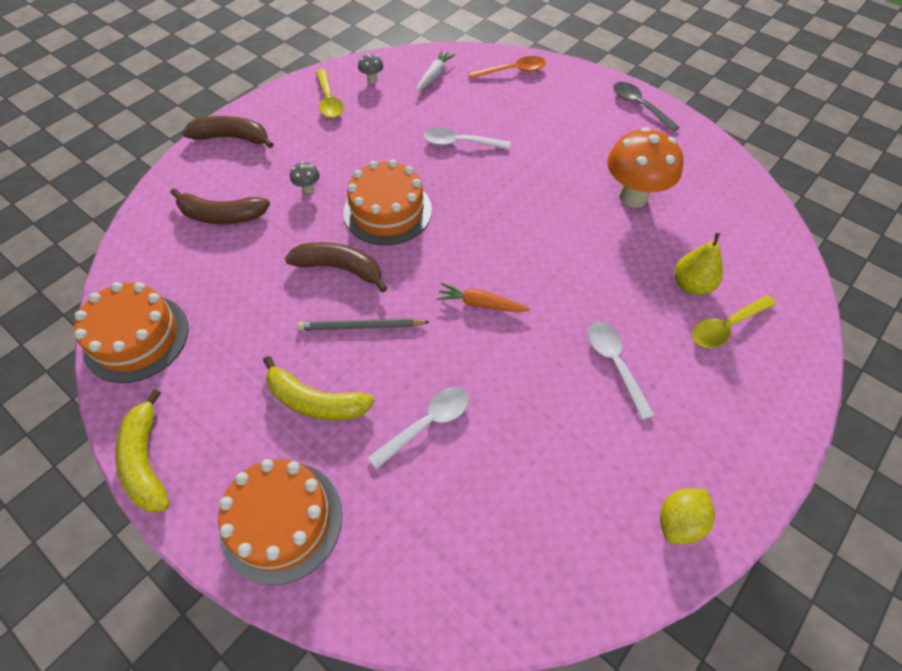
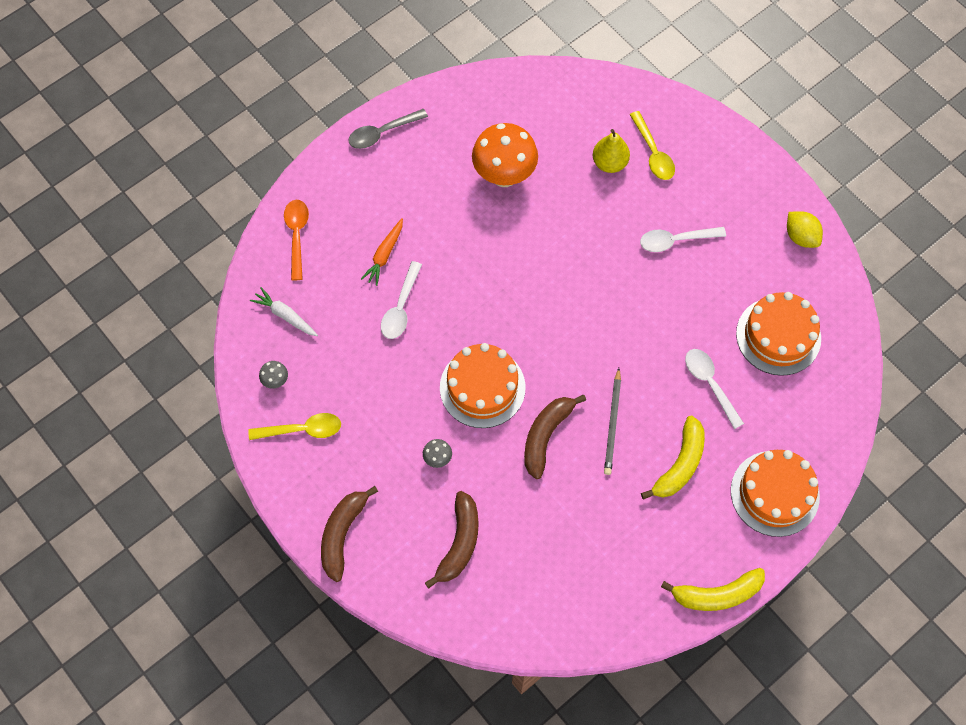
camera: 80 degrees left, 10 degrees up
orange cake [74,282,188,383] -> orange cake moved to [736,292,821,376]
orange carrot [437,283,530,312] -> orange carrot moved to [361,218,403,286]

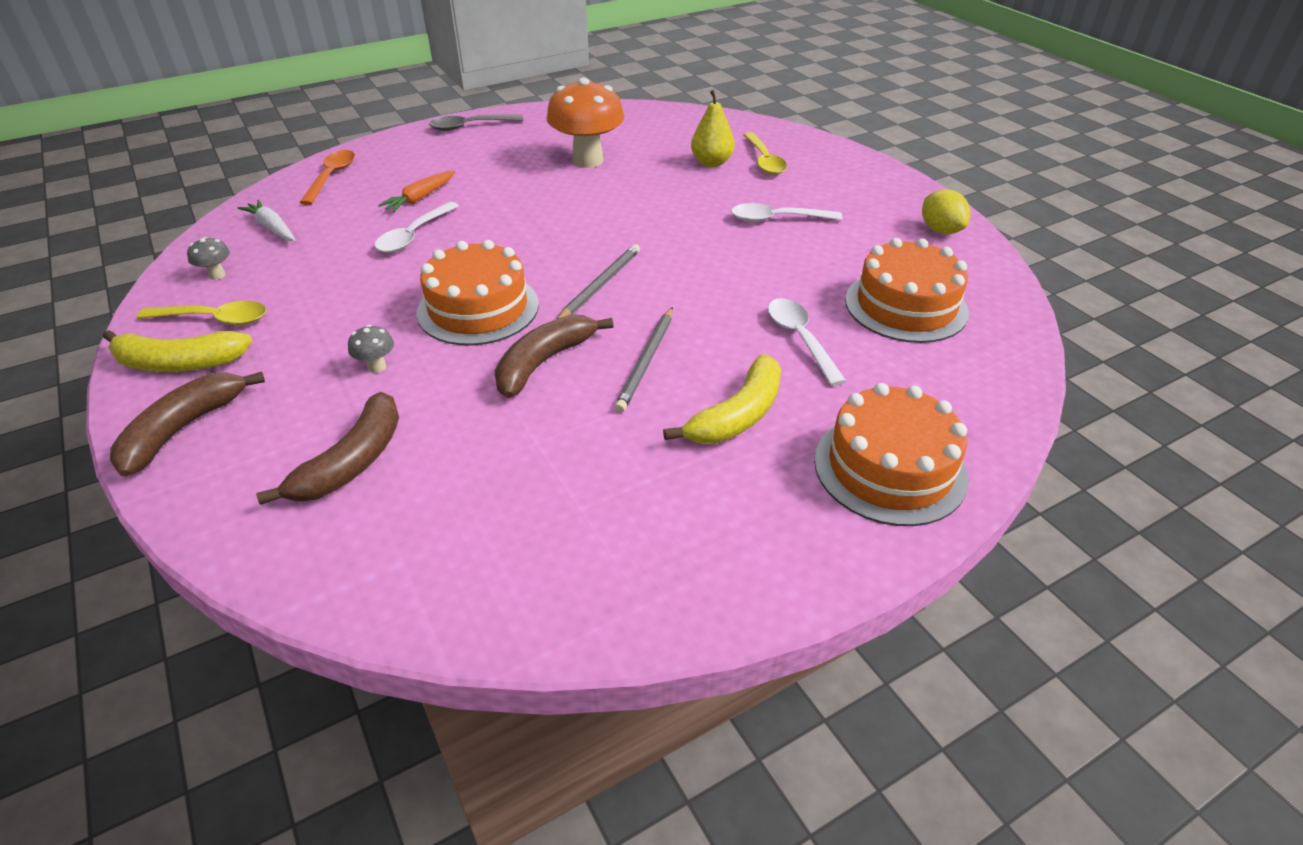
camera: 10 degrees right, 25 degrees down
yellow banana [661,568,765,611] -> yellow banana moved to [103,330,253,372]
none -> grey pencil [557,244,640,319]

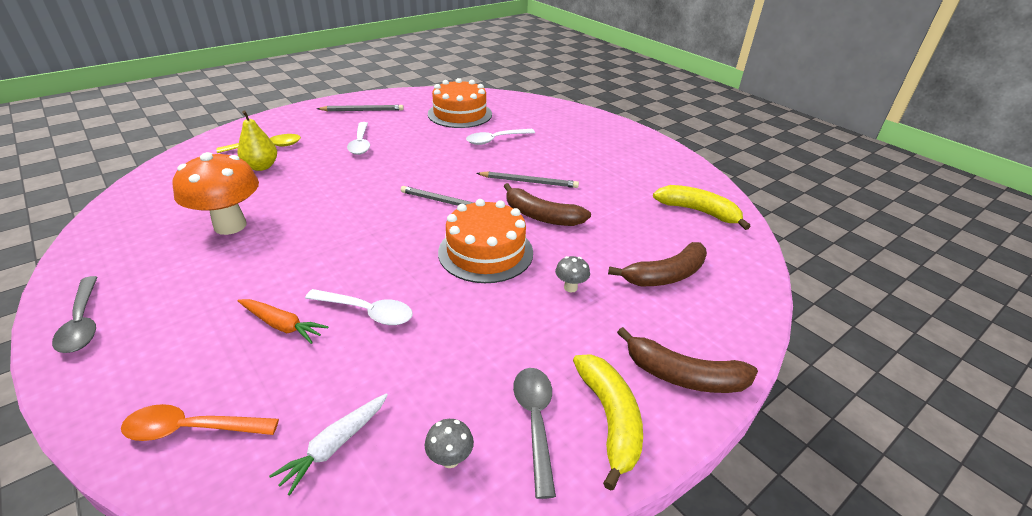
camera: 100 degrees left, 5 degrees down
yellow spoon [136,301,267,325] -> grey spoon [513,368,556,499]
brown banana [256,392,399,505] -> brown banana turned 135 degrees clockwise [608,242,707,286]
yellow banana [663,354,781,444] -> yellow banana moved to [653,185,751,230]
orange cake [814,383,969,526] -> none
yellow lemon [922,189,970,234] -> none
none -> grey pencil [317,105,404,111]

